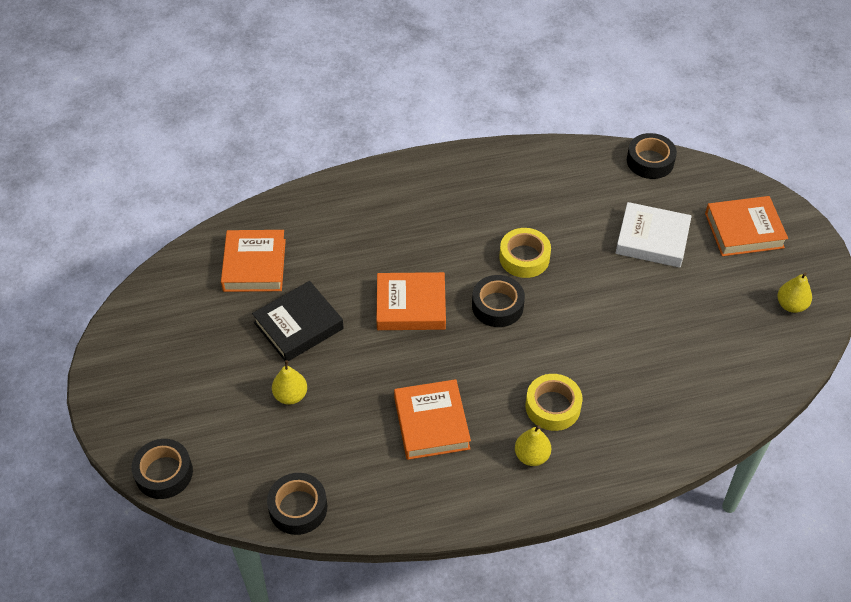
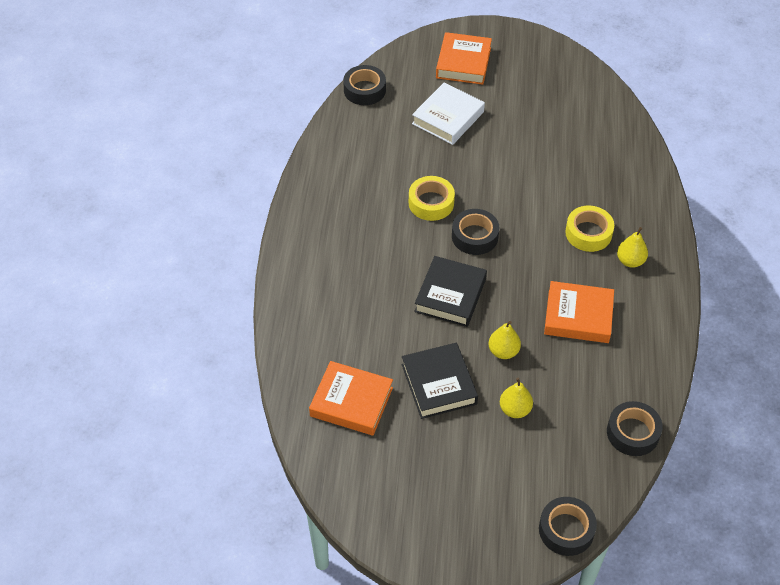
camera: 70 degrees left, 0 degrees up
orange book [376,272,446,330] -> black book [414,256,487,327]
yellow pear [778,272,812,313] -> yellow pear moved to [489,321,521,359]

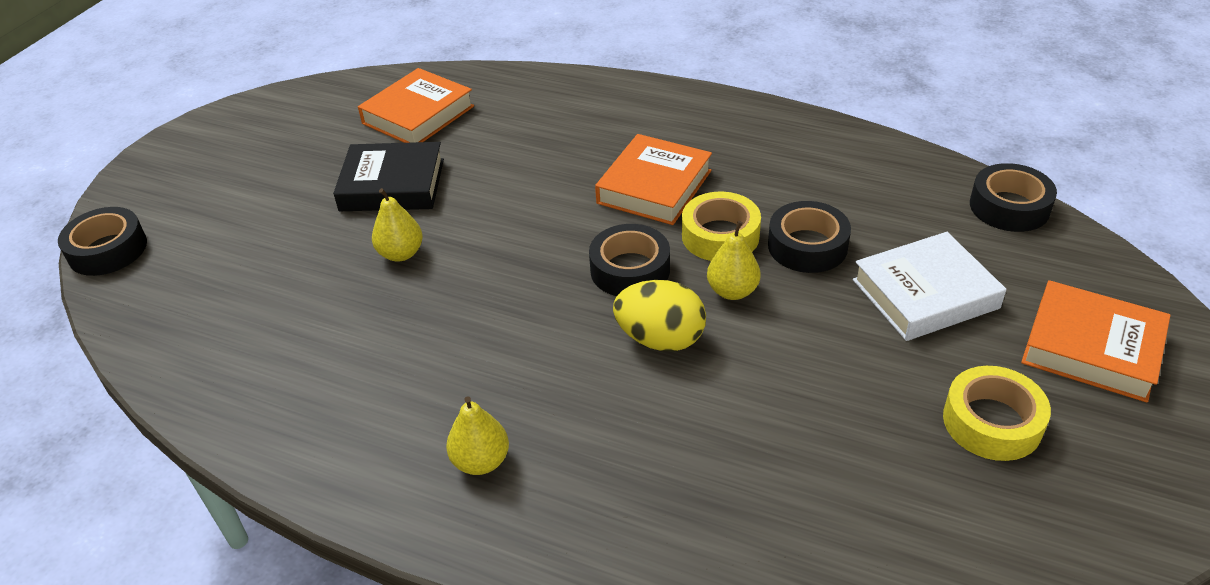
camera: 110 degrees right, 10 degrees down
white book [412,82,485,145] -> white book turned 75 degrees counterclockwise [853,232,1006,341]
black book [414,256,487,327] -> none
yellow pear [500,378,533,418] -> yellow pear moved to [707,221,761,300]
orange book [544,281,614,343] -> orange book moved to [595,134,712,225]
yellow tape [565,206,614,252] -> yellow tape moved to [943,366,1051,461]
black tape [607,401,663,456] -> black tape moved to [768,201,851,273]
none -> yellow egg [613,280,706,351]

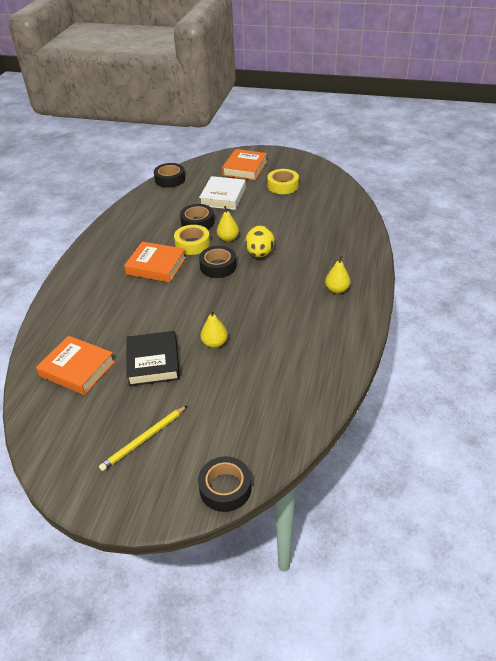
camera: 100 degrees left, 0 degrees up
white book [853,232,1006,341] -> white book turned 45 degrees clockwise [199,176,246,210]
none -> yellow pencil [99,406,187,471]

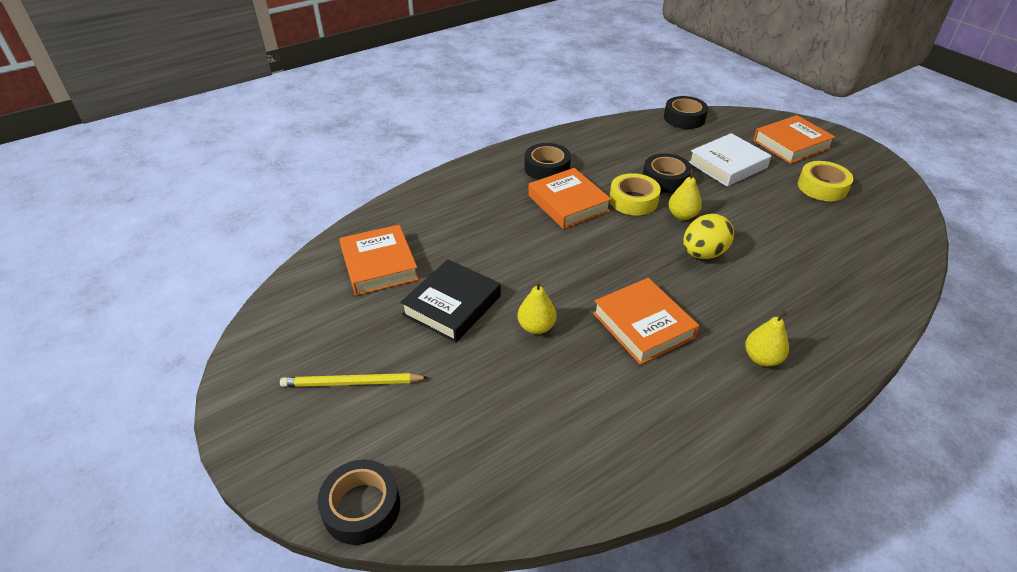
camera: 40 degrees right, 0 degrees up
black tape [199,246,237,278] -> black tape moved to [524,143,571,180]
none -> orange book [593,278,699,365]

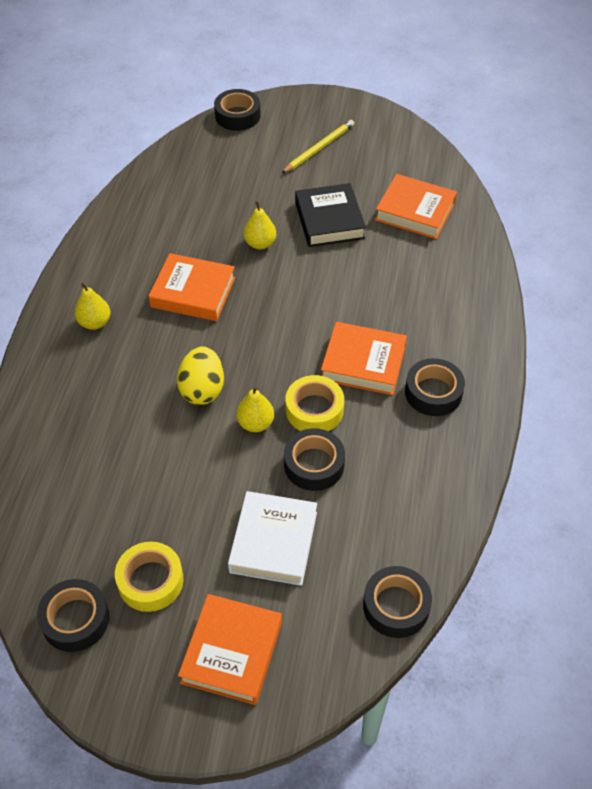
camera: 135 degrees right, 10 degrees up
none -> black tape [37,579,109,652]

